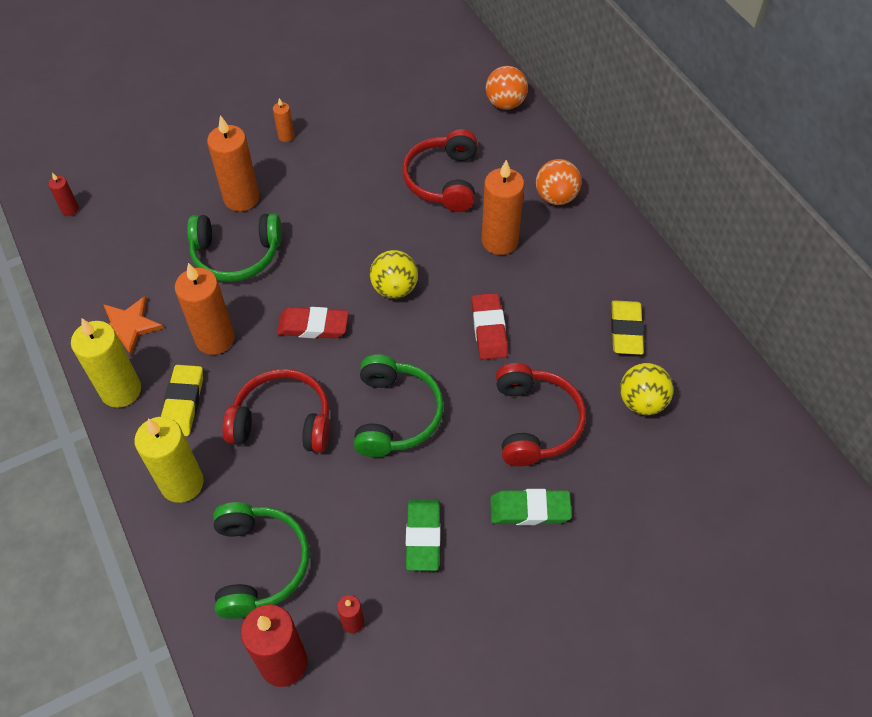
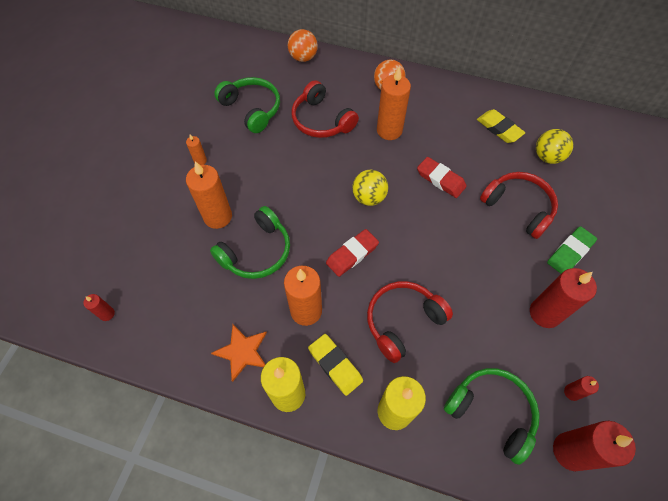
camera: 45 degrees left, 5 degrees up
green headphones [354,354,444,457] -> green headphones moved to [214,77,280,133]
green eraser [406,499,441,571] -> red candle [530,268,597,328]

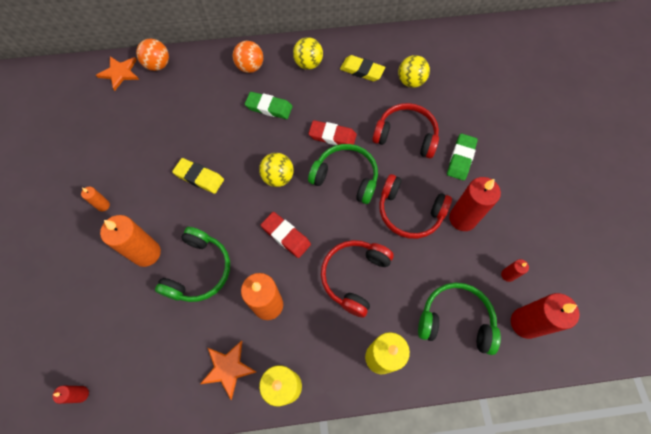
camera: 25 degrees left, 5 degrees up
green headphones [214,77,280,133] -> green headphones moved to [308,144,378,204]
red headphones [291,80,359,138] -> red headphones moved to [379,174,452,239]
yellow eraser [308,334,363,396] -> yellow eraser moved to [172,158,224,194]
red eraser [326,229,379,277] -> red eraser turned 75 degrees counterclockwise [261,212,311,258]
orange candle [377,67,411,140] -> green eraser [245,92,292,119]
none -> orange star [96,57,139,91]
none -> yellow ball [293,37,323,70]

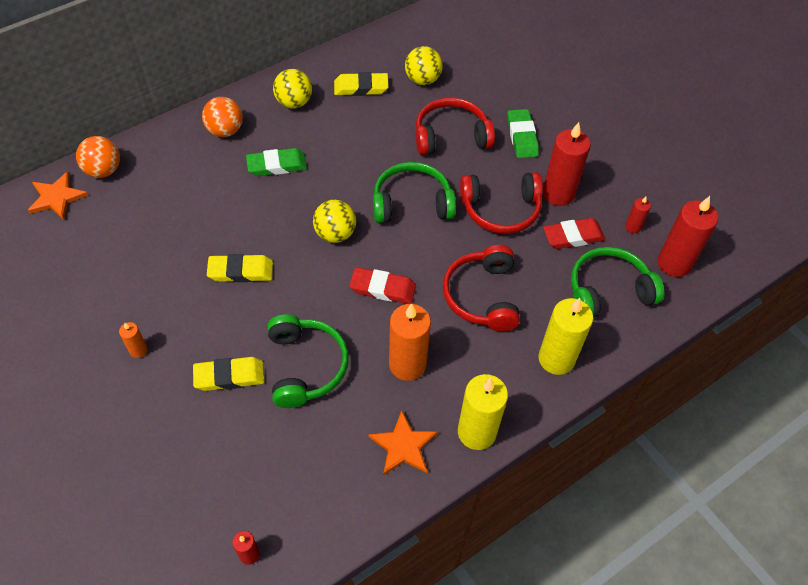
camera: 30 degrees left, 10 degrees down
orange candle [100,215,161,267] -> yellow eraser [193,357,265,391]
red eraser [308,120,357,145] -> red eraser moved to [543,218,606,249]

